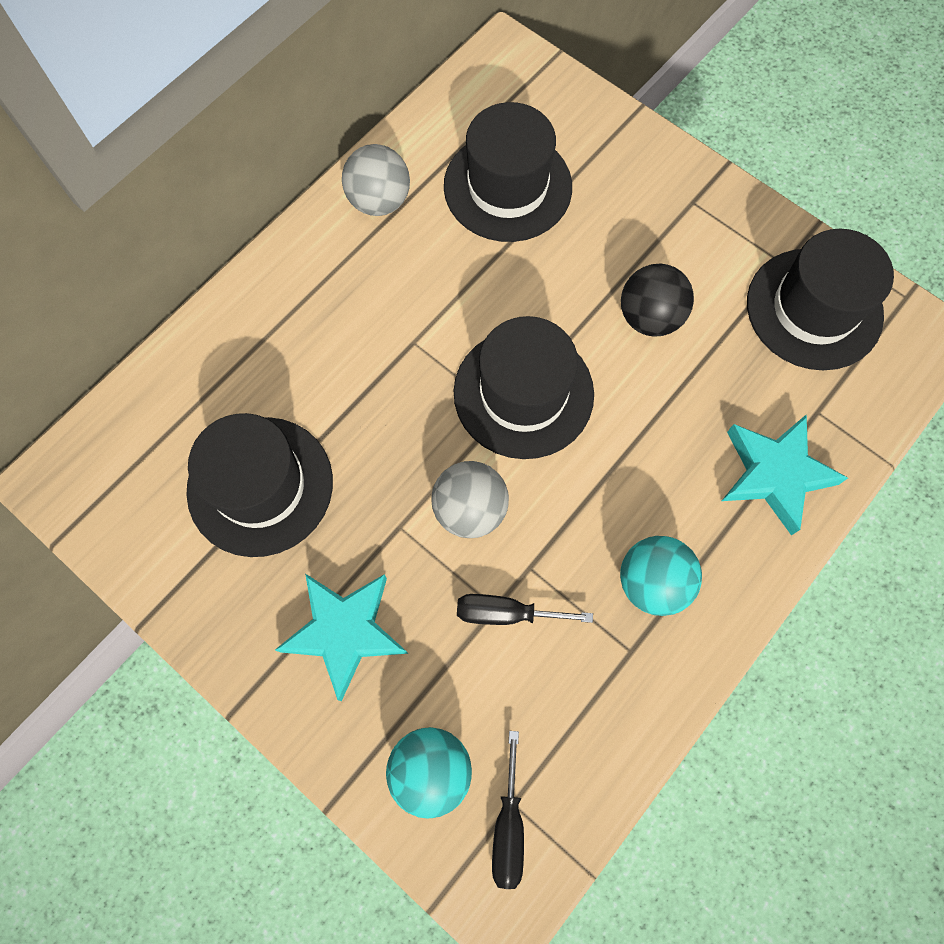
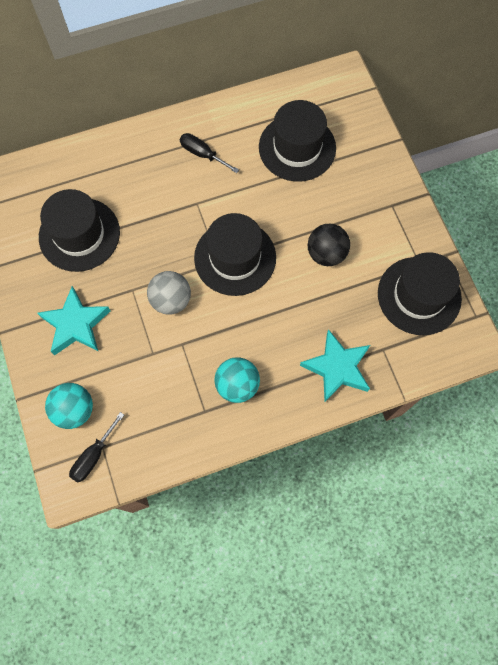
camera: 30 degrees right, 0 degrees up
grey ball [342,144,410,216] -> none
black screwdriver [457,594,593,625] -> black screwdriver moved to [180,133,239,173]

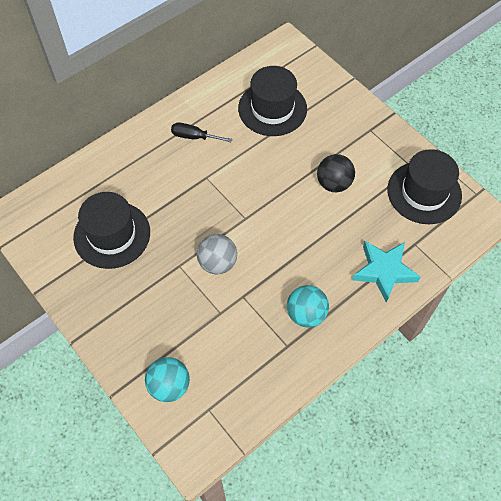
camera: 20 degrees left, 10 degrees down
turquoise star [37,286,111,355] -> none
black screwdriver [69,412,124,482] -> none
black hat [194,213,276,296] -> none

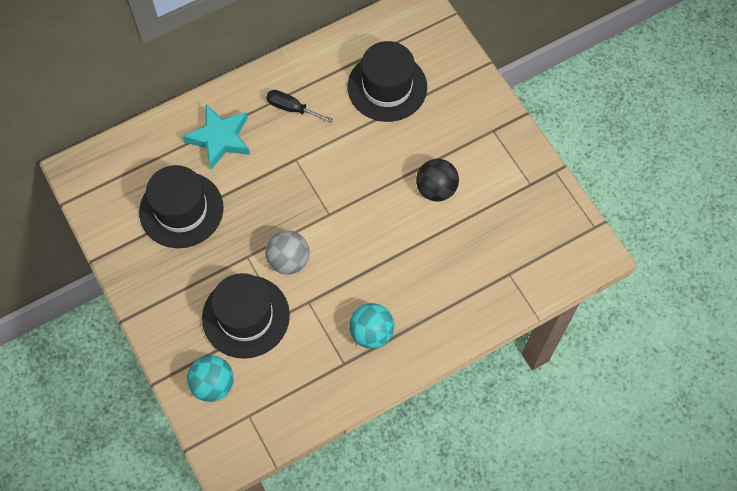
camera: 10 degrees right, 5 degrees up
turquoise star [352,241,420,303] -> turquoise star moved to [183,105,250,170]
black hat [387,149,462,224] -> black hat moved to [202,273,290,359]

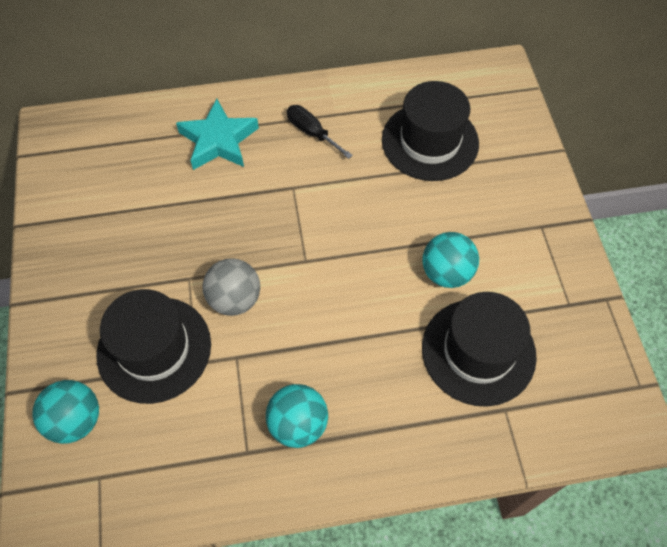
camera: 20 degrees right, 5 degrees down
black hat [139,165,224,248] -> black hat moved to [422,292,537,407]
black ball [416,159,459,201] -> turquoise ball [422,232,479,288]

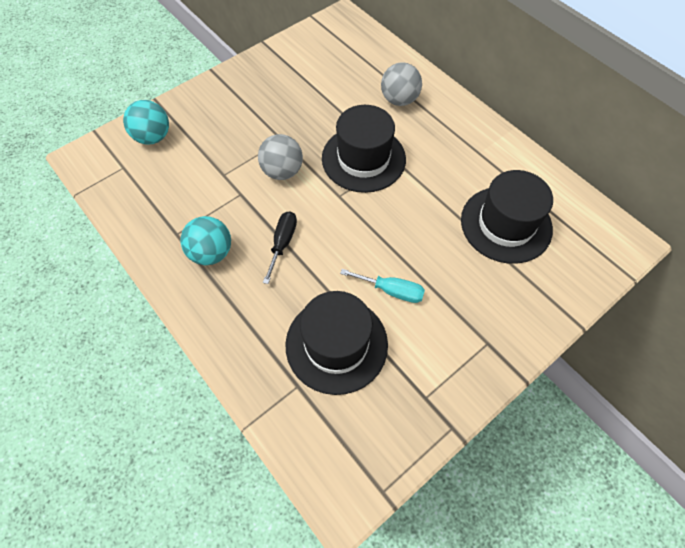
camera: 60 degrees right, 0 degrees up
black hat [96,289,211,404] -> black hat moved to [322,105,406,193]
turquoise star [176,99,259,170] -> grey ball [381,62,422,106]
black screwdriver [287,105,353,159] -> black screwdriver moved to [263,211,297,284]
turquoise ball [422,232,479,288] -> turquoise screwdriver [340,269,425,303]

